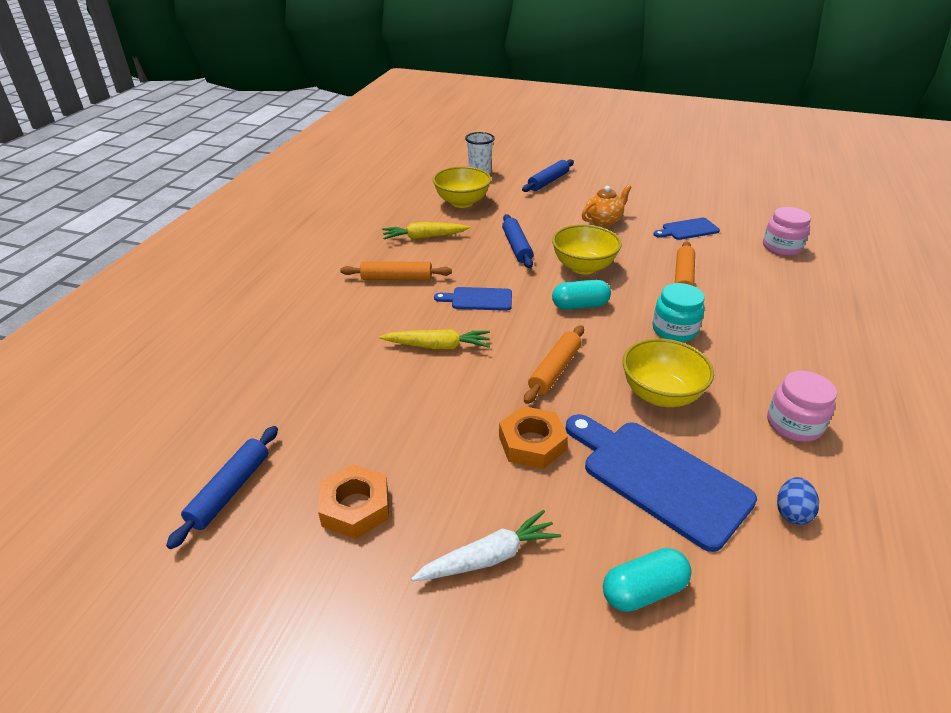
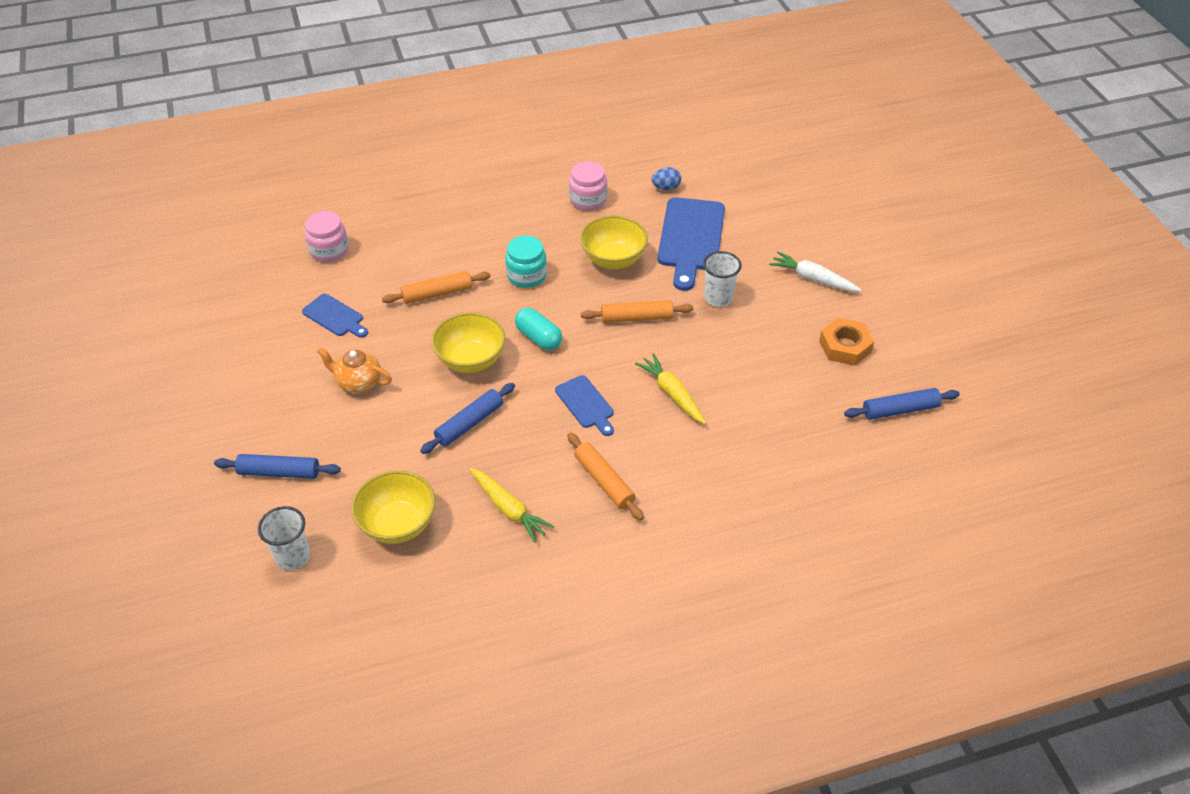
camera: 125 degrees left, 10 degrees up
orange nut [499,406,568,469] -> white cup [703,251,742,307]
turquoise capsule [603,548,692,612] -> none

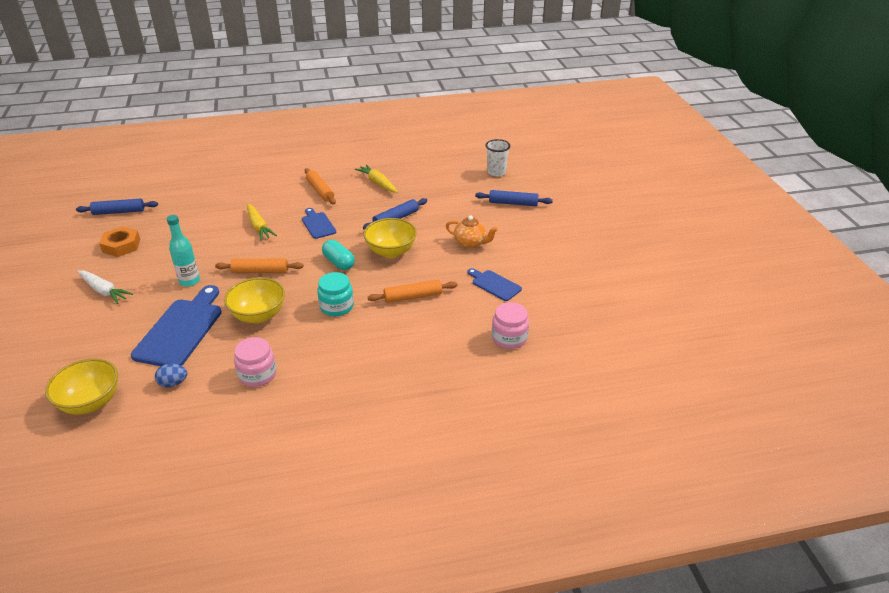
camera: 175 degrees left, 10 degrees down
yellow bowl [351,471,435,544] -> yellow bowl moved to [45,358,118,414]
white cup [703,251,742,307] -> turquoise bottle [167,215,200,287]

